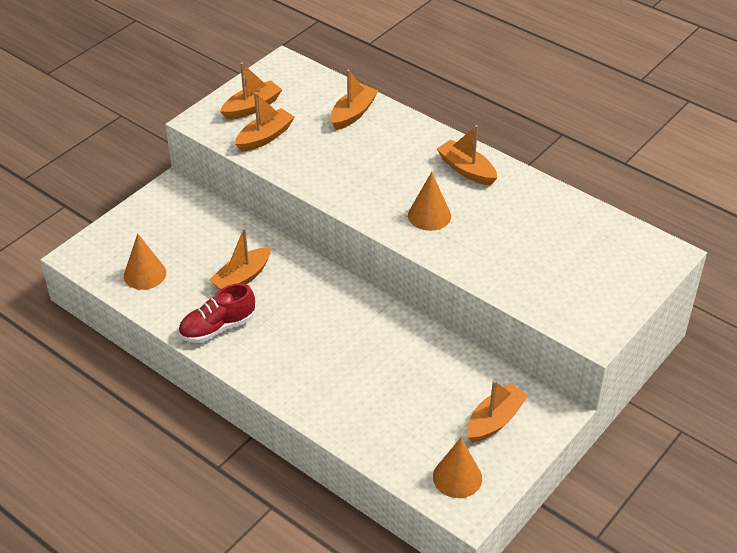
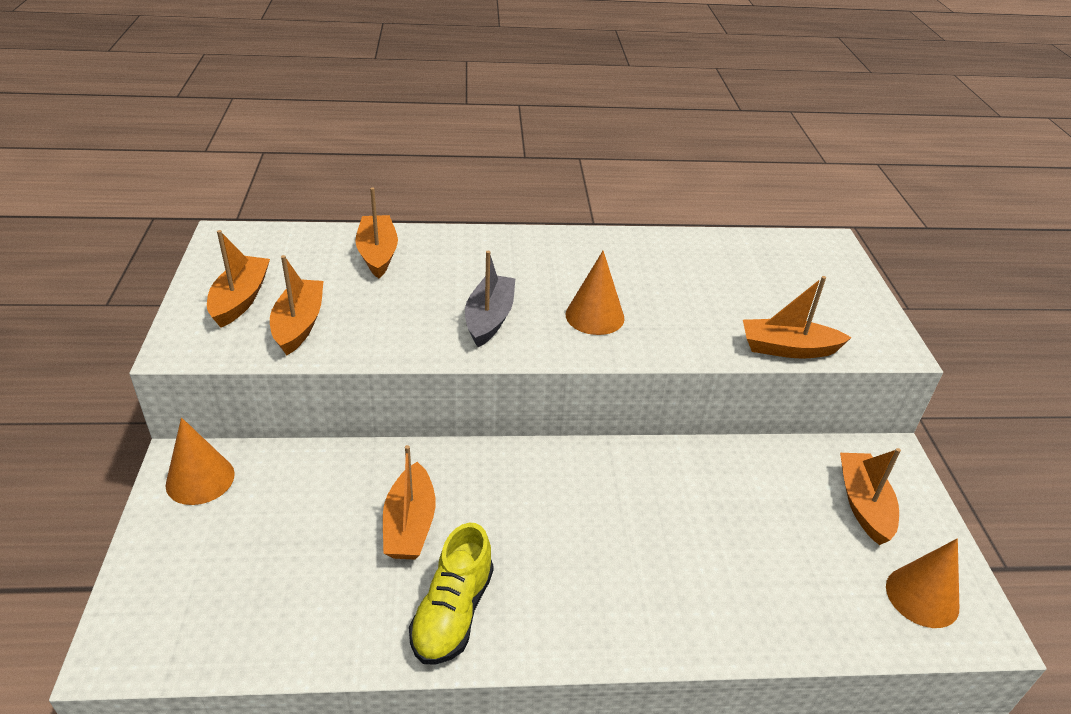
camera: 45 degrees left, 5 degrees down
orange cone [124,233,166,290] -> orange cone moved to [166,418,235,505]
red shoe [179,283,255,343] -> yellow shoe [409,523,494,664]
orange boat [437,125,497,185] -> orange boat moved to [743,276,852,358]
none -> grey boat [465,251,515,347]

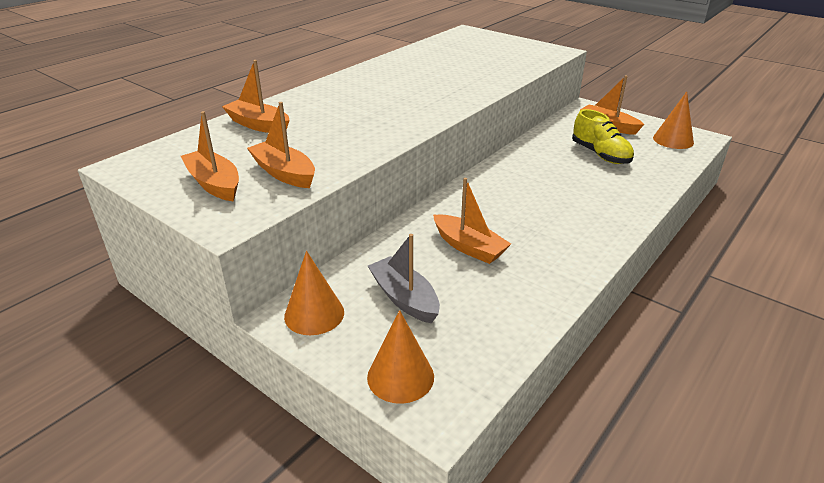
camera: 45 degrees left, 5 degrees down
yellow shoe [409,523,494,664] -> yellow shoe moved to [572,109,634,164]
grey boat [465,251,515,347] -> grey boat moved to [368,234,440,324]
orange cone [566,251,625,335] -> orange cone moved to [367,310,434,404]
orange boat [743,276,852,358] -> none

